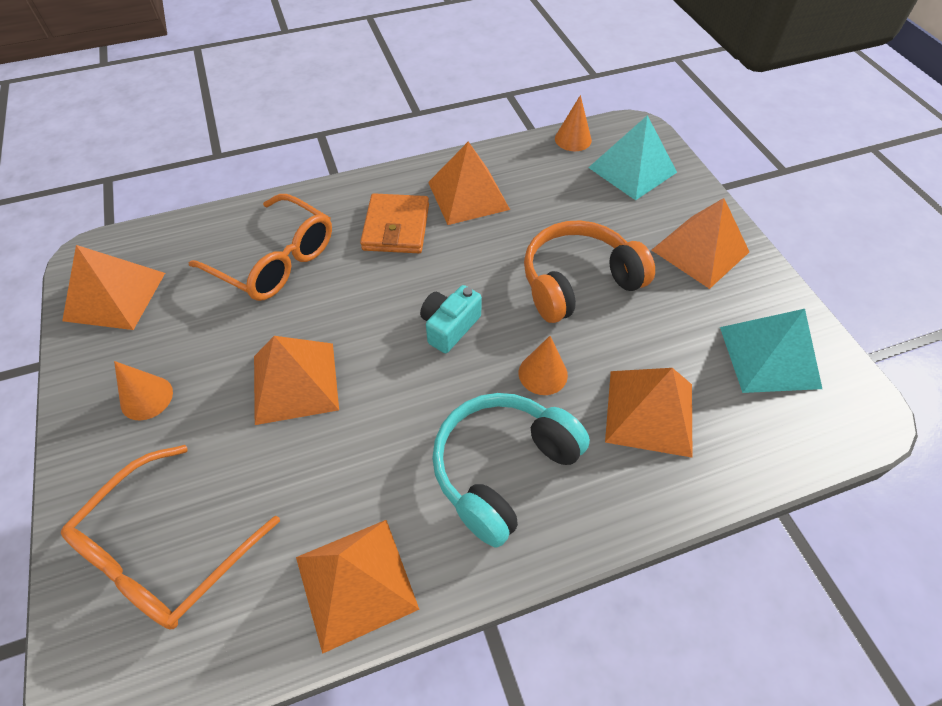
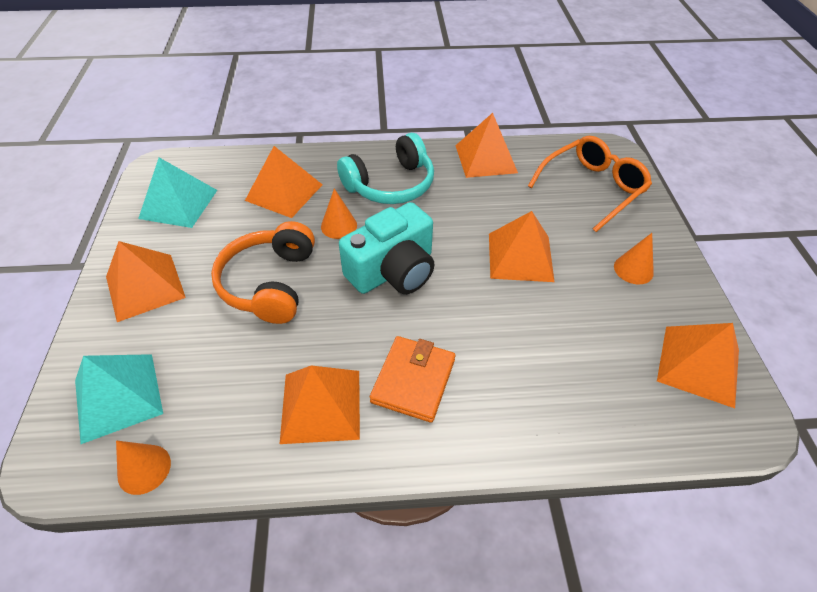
camera: 165 degrees left, 5 degrees down
orange glasses [188,194,332,301] -> none
turquoise camera [420,285,482,353] -> turquoise camera [339,202,434,294], size x1.77
orange headphones [524,220,655,323] -> orange headphones turned 105 degrees clockwise [211,221,315,324]

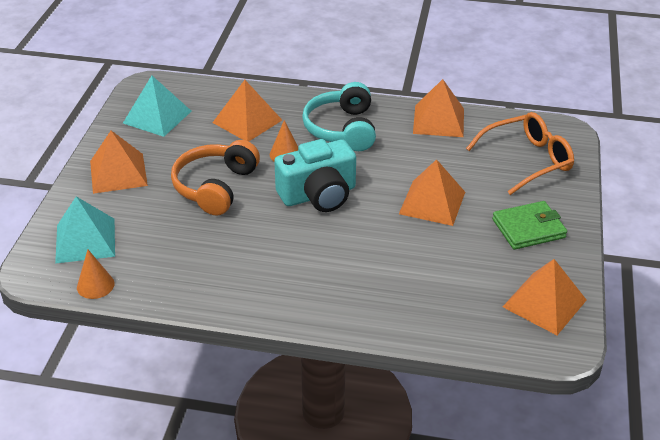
camera: 15 degrees right, 10 degrees down
orange pyramid [280,366,360,444] -> none
turquoise headphones [337,133,434,204] -> turquoise headphones turned 105 degrees clockwise [302,82,376,151]
orange wallet [370,336,455,423] -> none
orange cone [614,233,654,284] -> green wallet [492,201,567,250]

